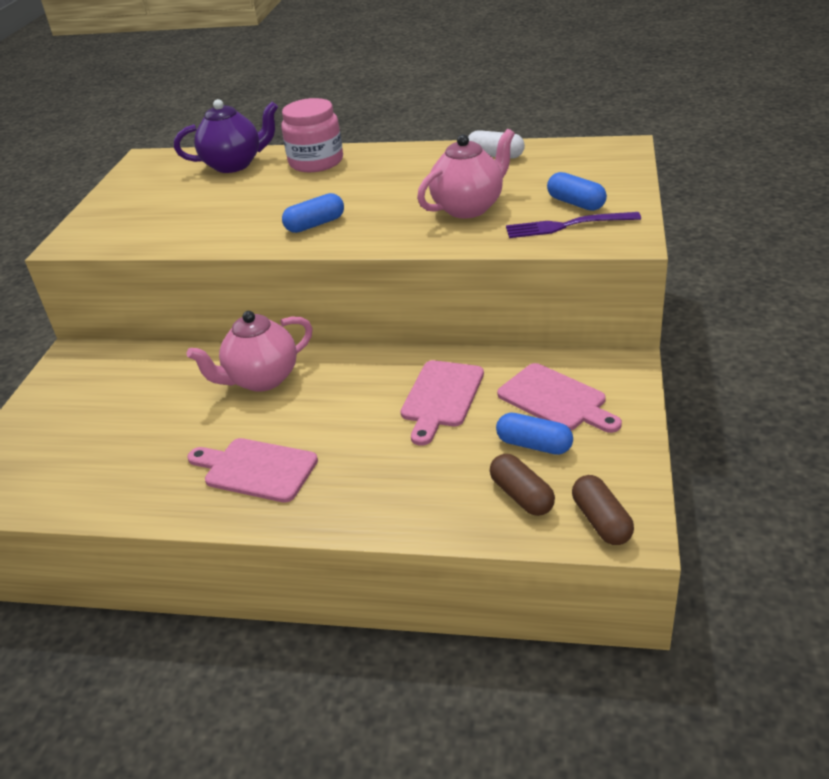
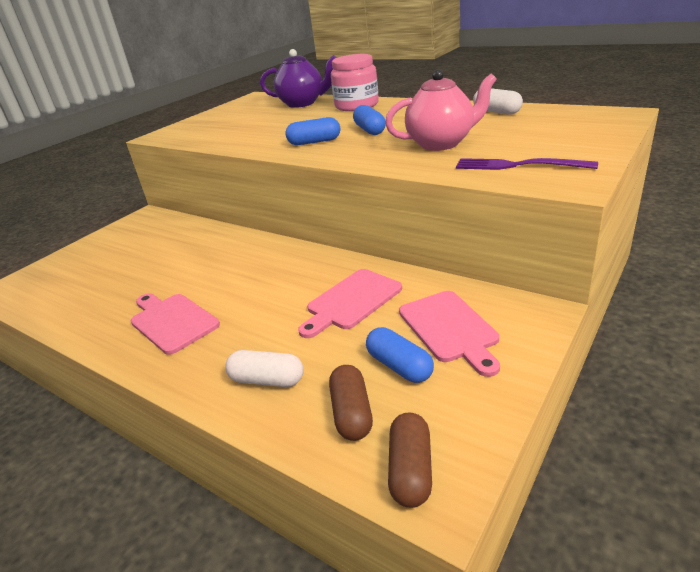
camera: 25 degrees right, 5 degrees down
pink teapot [187,311,313,392] -> none
blue capsule [547,172,607,211] -> blue capsule moved to [353,105,386,135]
none -> white capsule [225,350,304,387]

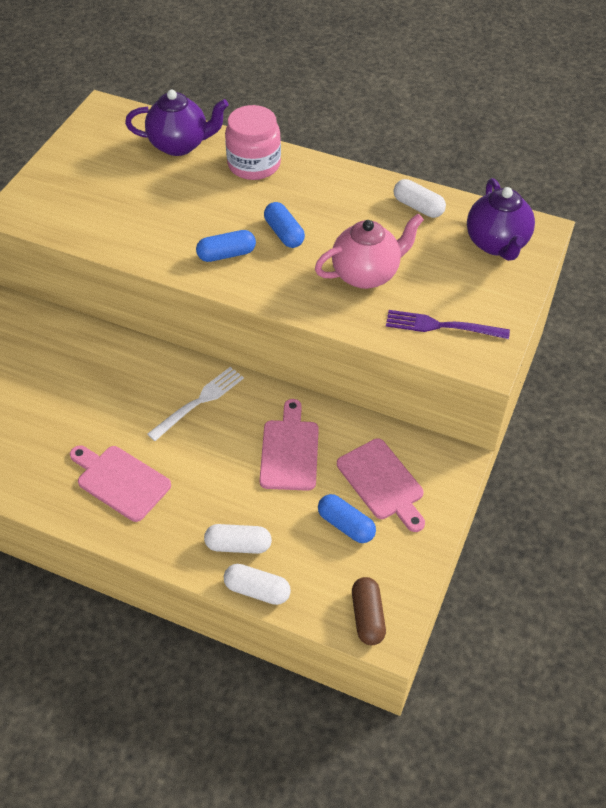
camera: 15 degrees left, 20 degrees up
pink cutting board [298,269,402,338] -> pink cutting board turned 150 degrees clockwise [259,399,319,491]
brown capsule [329,365,373,441] -> none
none -> white fork [147,367,244,441]
none -> white capsule [224,564,291,605]
none -> purple teapot [467,178,535,261]

